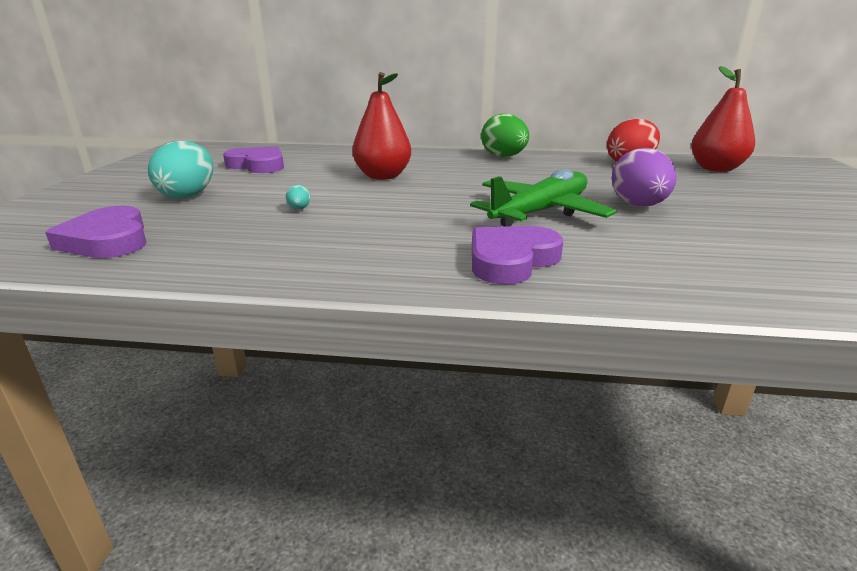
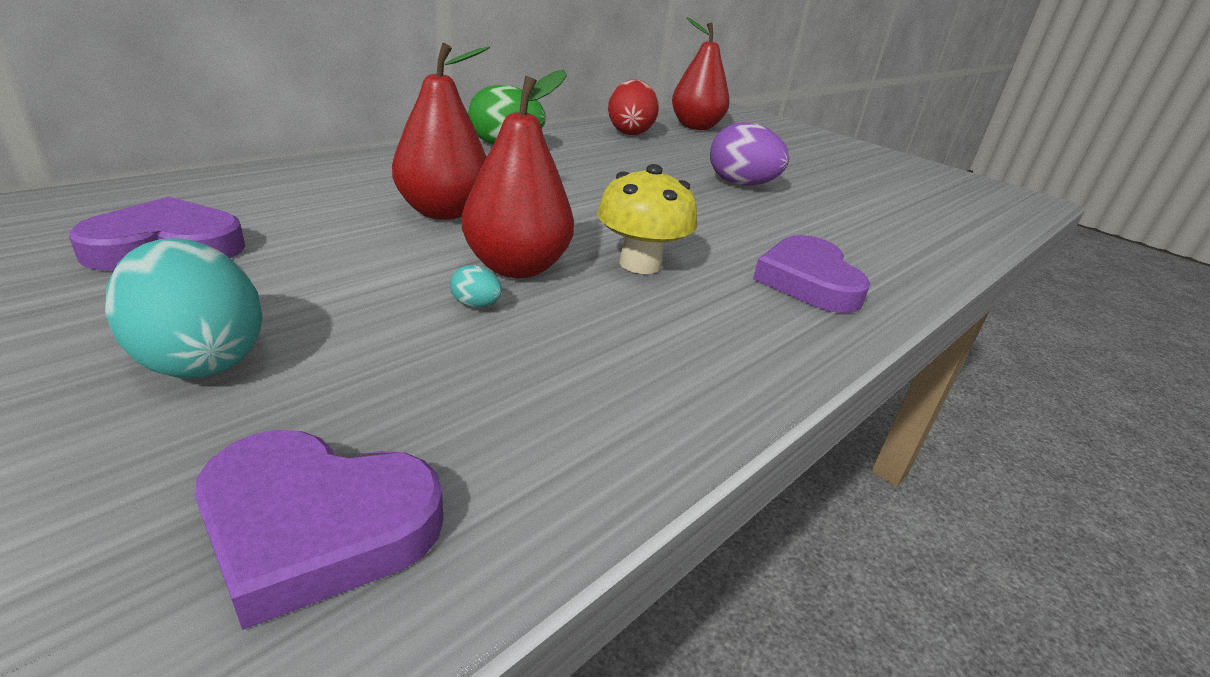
camera: 55 degrees left, 5 degrees up
green plane [470,169,616,227] -> none
none -> red pear [462,70,574,278]
none -> yellow mushroom [597,164,697,274]

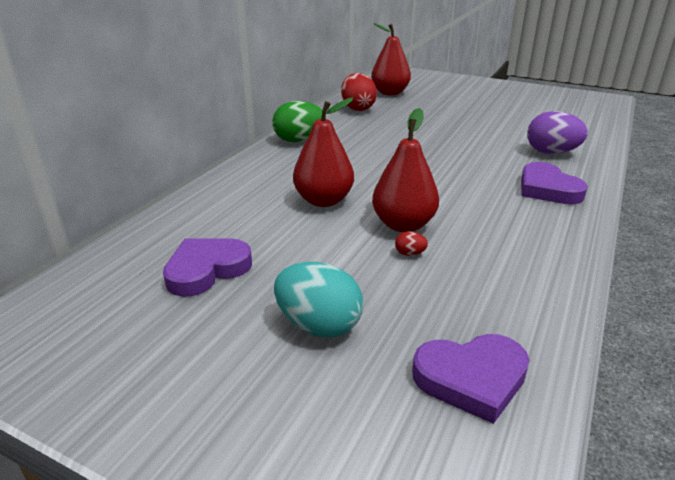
camera: 15 degrees left, 0 degrees up
turquoise egg [450,265,502,308] -> red egg [395,231,428,256]
yellow mushroom [597,164,697,274] -> none
purple egg [710,122,789,186] -> purple egg moved to [527,111,588,154]

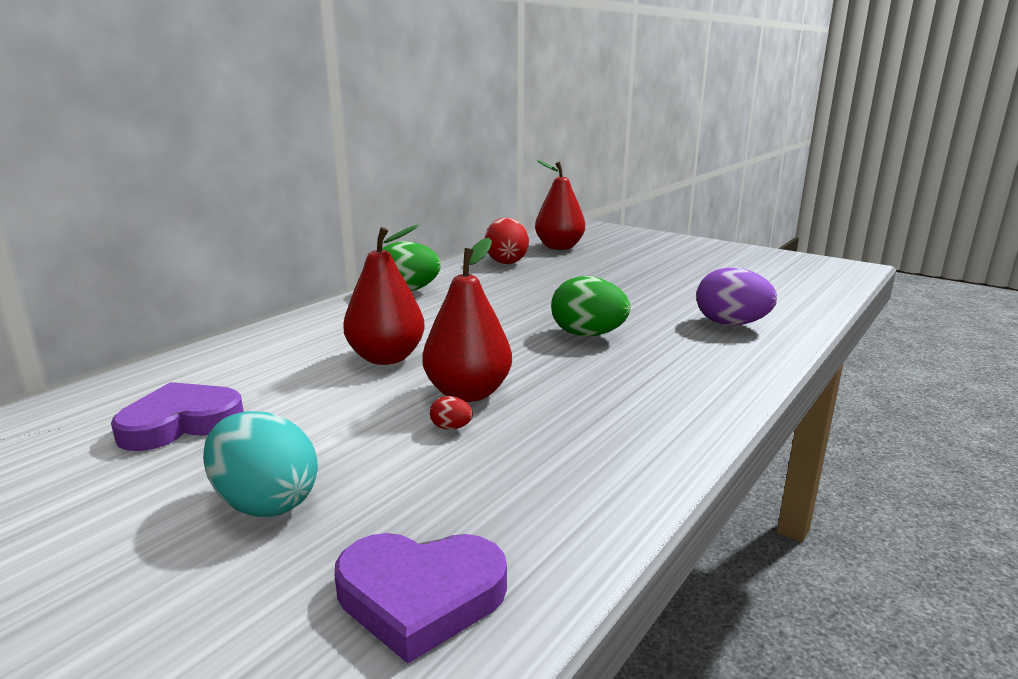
camera: 10 degrees right, 10 degrees down
purple heart [521,162,588,204] -> none
none -> green egg [551,276,630,336]

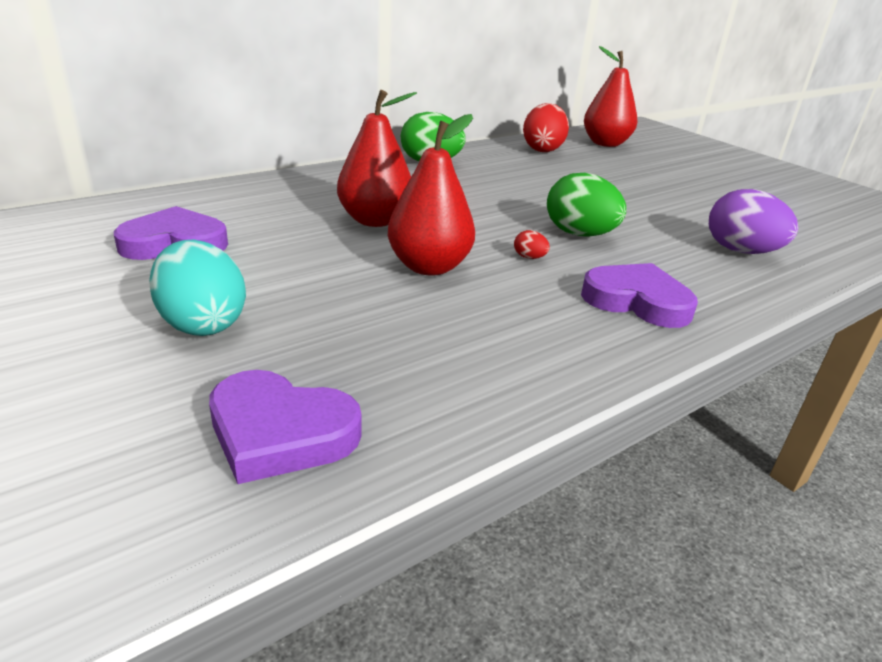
camera: 15 degrees right, 10 degrees up
red egg [430,396,473,430] -> red egg moved to [514,230,550,259]
none -> purple heart [581,263,698,328]

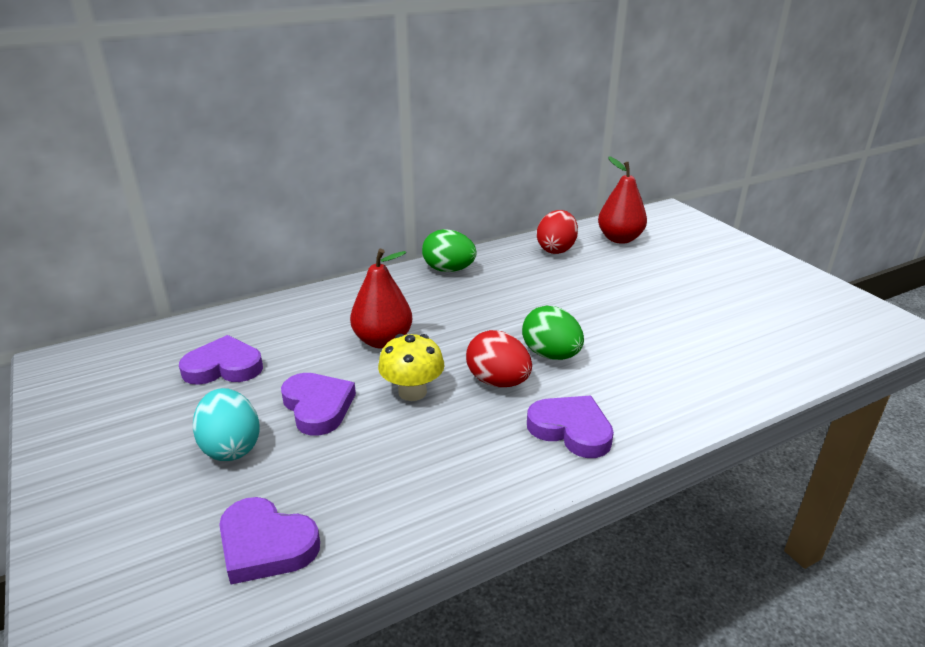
camera: 10 degrees right, 0 degrees up
red pear [388,114,475,276] -> yellow mushroom [378,334,444,401]
red egg [514,230,550,259] -> red egg [466,330,532,387], size x2.38
purple egg [709,189,798,254] -> none
none -> purple heart [281,373,356,436]

